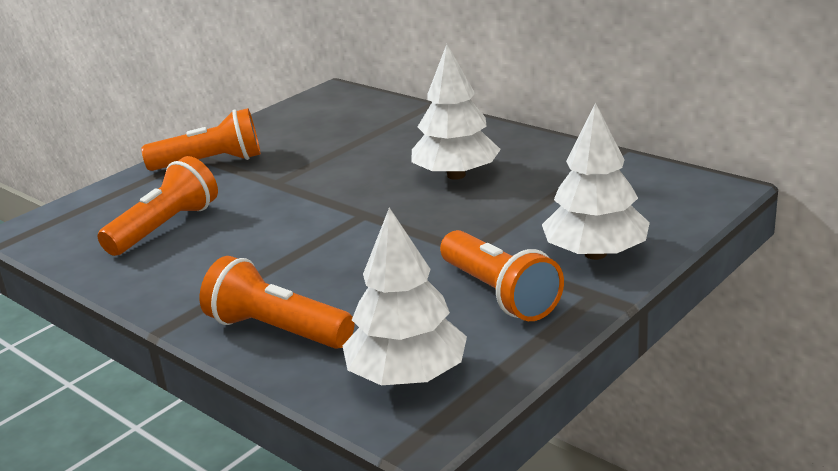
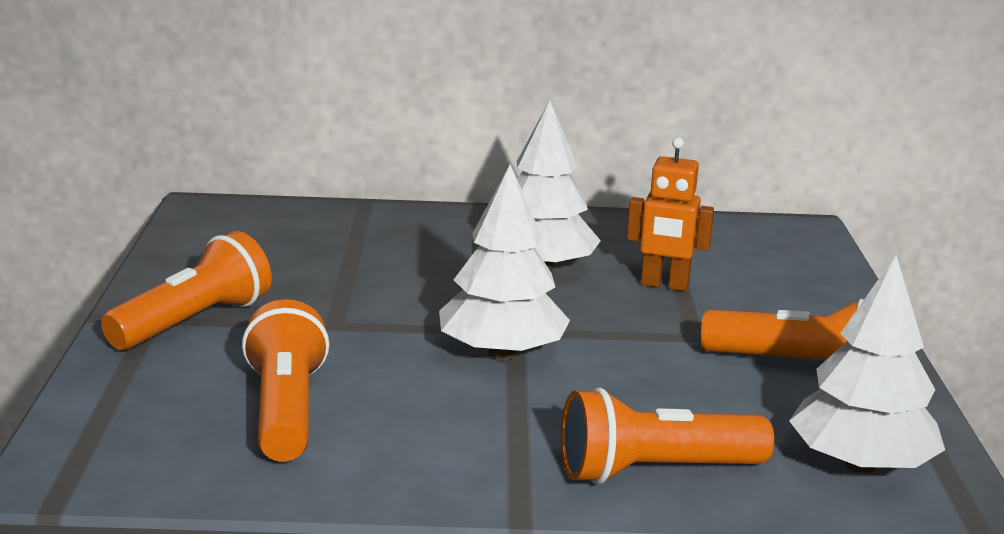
camera: 45 degrees left, 5 degrees down
white tree [542,102,650,260] -> white tree moved to [439,164,570,360]
none -> orange robot [627,137,714,291]

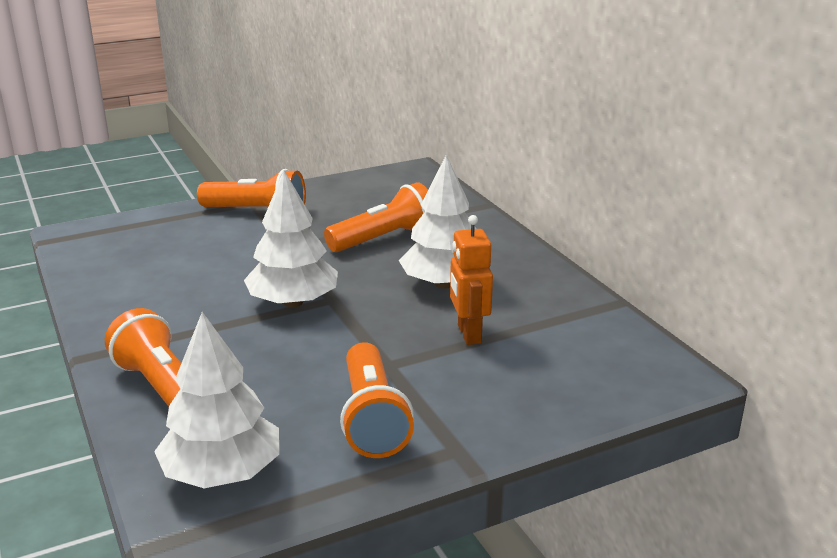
camera: 65 degrees right, 5 degrees up
orange flashlight [242,299,329,462] -> orange flashlight moved to [324,182,428,252]

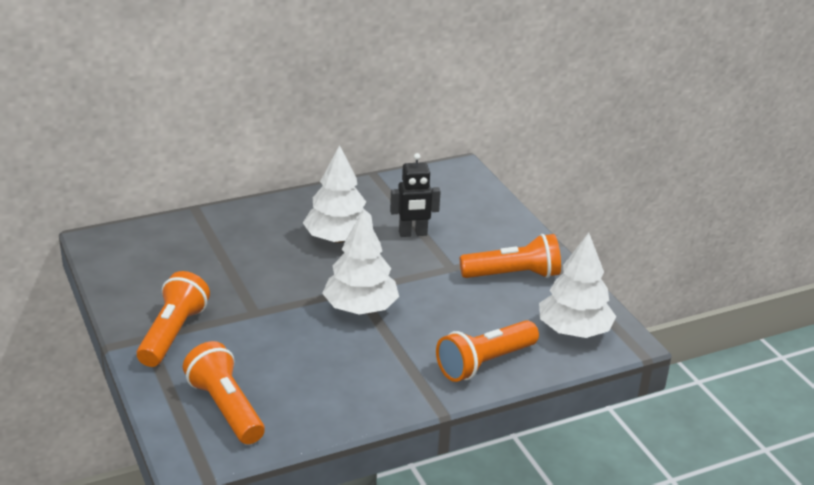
camera: 90 degrees left, 5 degrees up
orange flashlight [324,182,428,252] -> orange flashlight moved to [183,341,265,444]
orange robot [450,215,493,345] -> black robot [390,153,441,237]

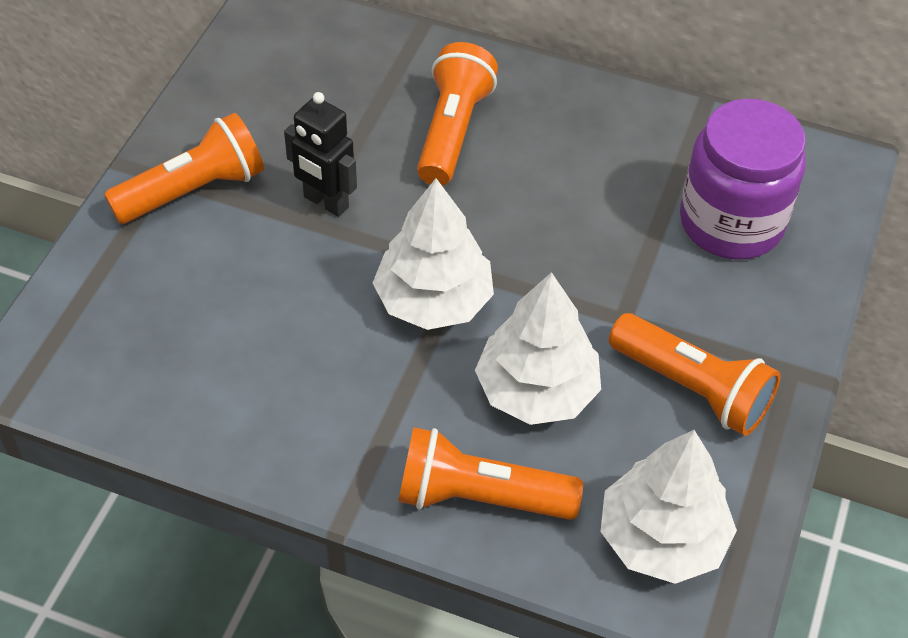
camera: 45 degrees right, 20 degrees up
orange flashlight [183,341,265,444] -> orange flashlight moved to [417,42,498,185]
white tree [303,145,373,243] -> white tree moved to [475,272,601,425]
black robot [390,153,441,237] -> black robot moved to [284,92,357,217]
none -> purple jar [680,99,806,260]

